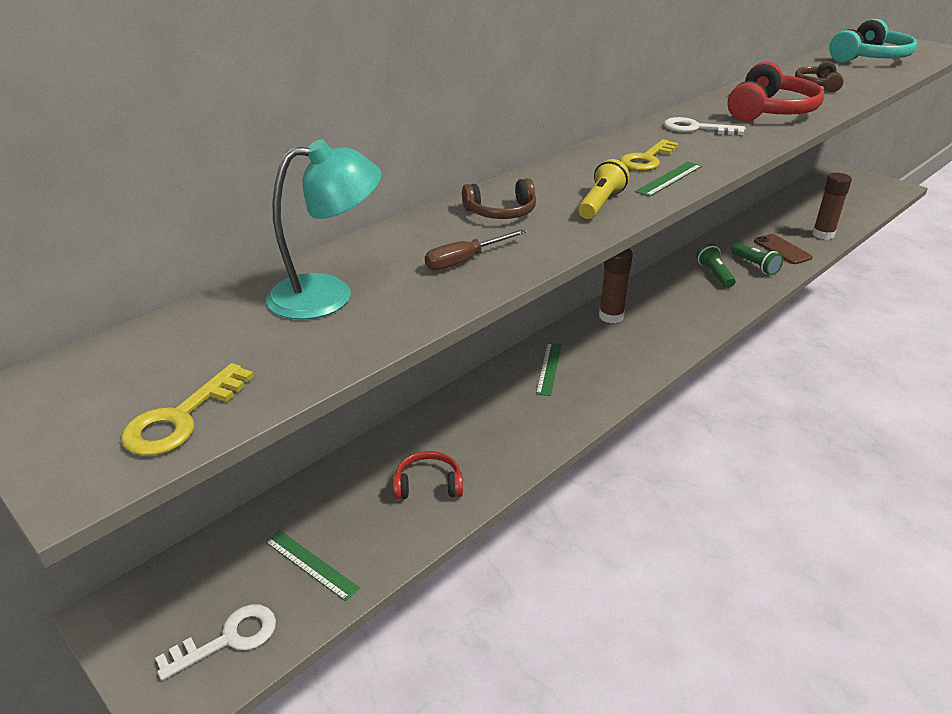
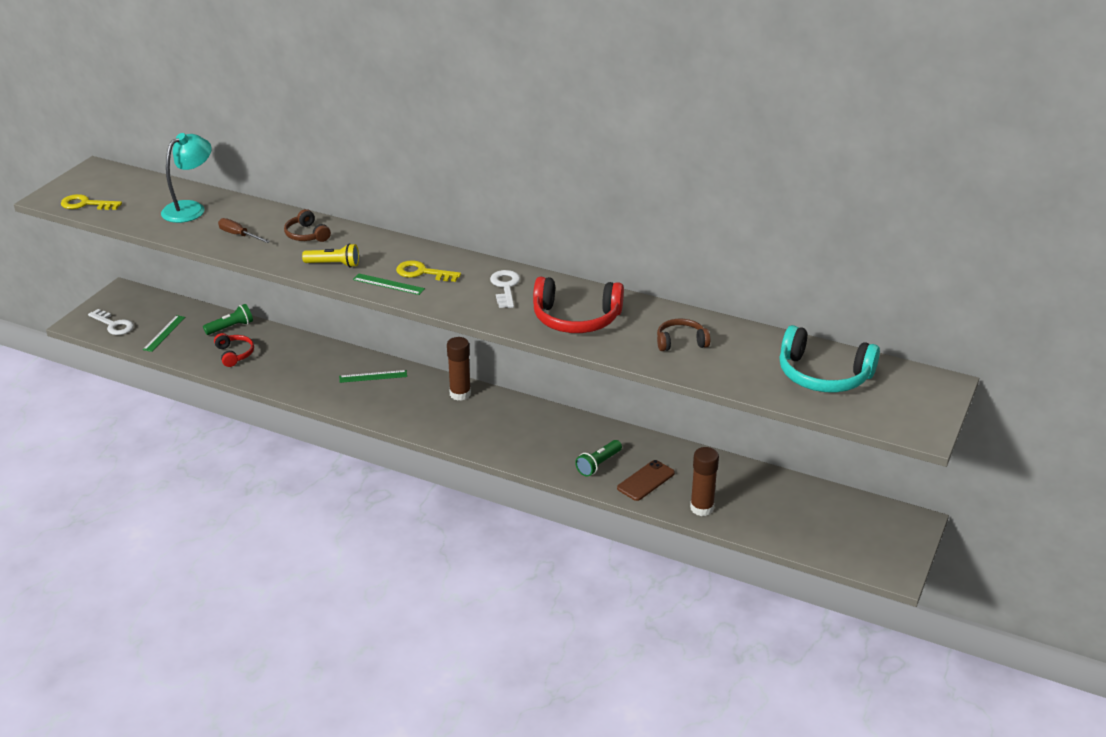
camera: 70 degrees right, 0 degrees up
turquoise lamp [266,139,381,320] -> turquoise lamp turned 105 degrees counterclockwise [161,133,212,223]
green flashlight [696,243,736,288] -> green flashlight moved to [203,304,253,335]

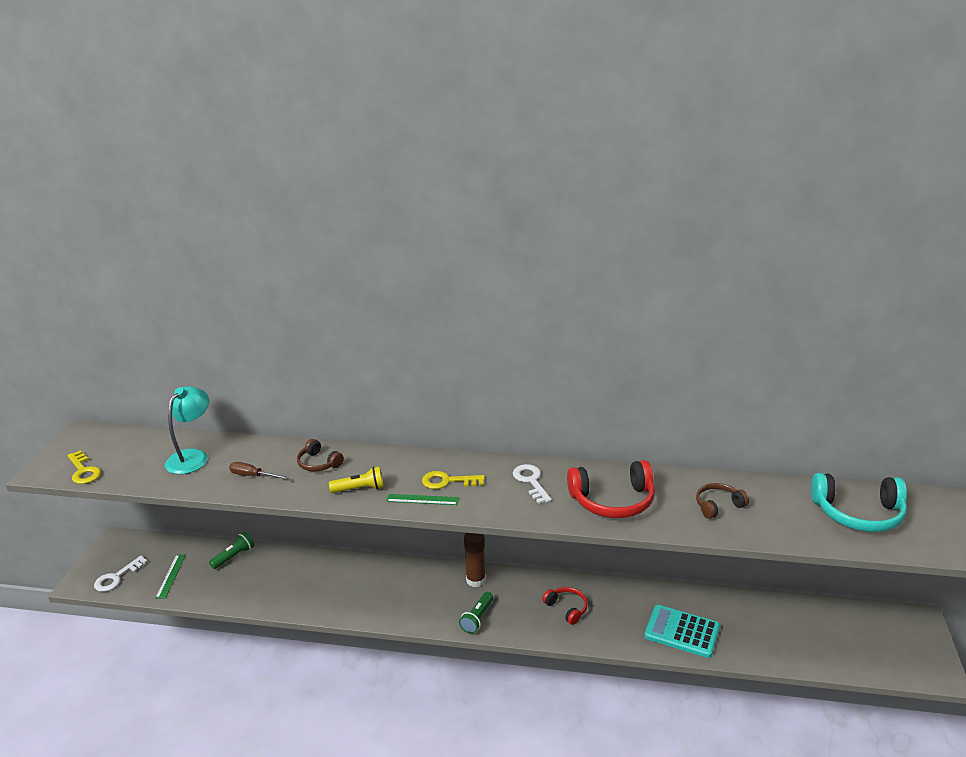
camera: 15 degrees left, 5 degrees down
yellow key [61,194,122,210] -> yellow key turned 120 degrees counterclockwise [68,450,101,484]
white key [88,309,134,335] -> white key turned 105 degrees clockwise [94,556,148,592]
red headphones [214,333,254,367] -> red headphones moved to [542,587,588,625]
green ruler [339,370,407,383] -> none
green flashlight [575,440,622,477] -> green flashlight moved to [459,592,493,634]
brown phone [617,460,675,501] -> turquoise calculator [644,605,720,658]
brown glue stick [690,447,719,516] -> none

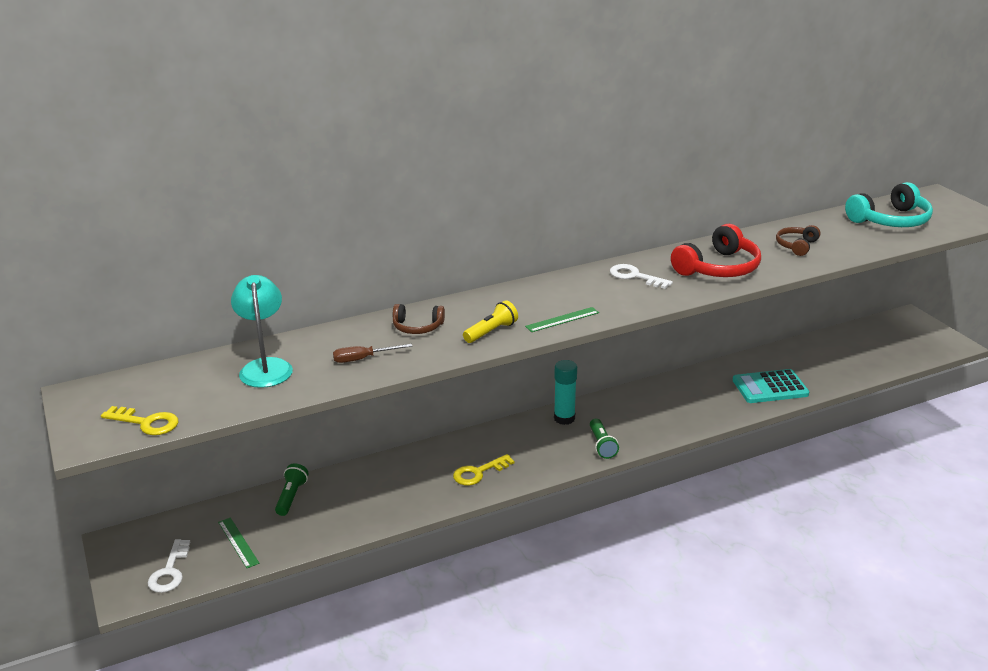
camera: 35 degrees left, 0 degrees up
yellow key [422,471,485,489] -> yellow key moved to [453,454,515,485]
brown glue stick [464,533,486,587] -> turquoise glue stick [554,360,577,425]
red headphones [542,587,588,625] -> none

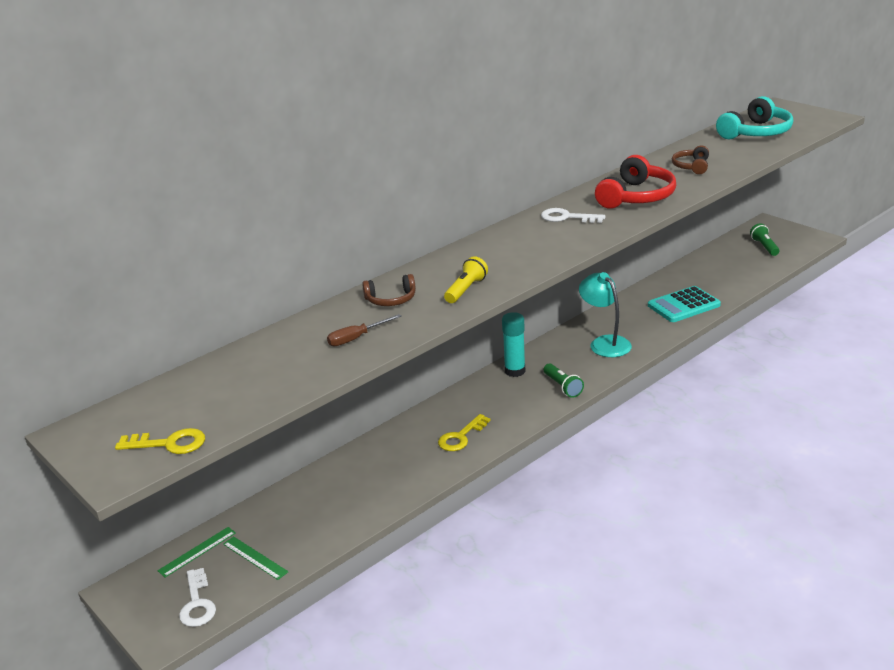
camera: 15 degrees left, 0 degrees up
turquoise lamp [231,275,293,388] -> turquoise lamp moved to [579,272,632,357]
green flashlight [275,463,308,516] -> green flashlight moved to [750,223,779,256]
green ruler [525,307,599,332] -> green ruler moved to [157,527,236,577]

